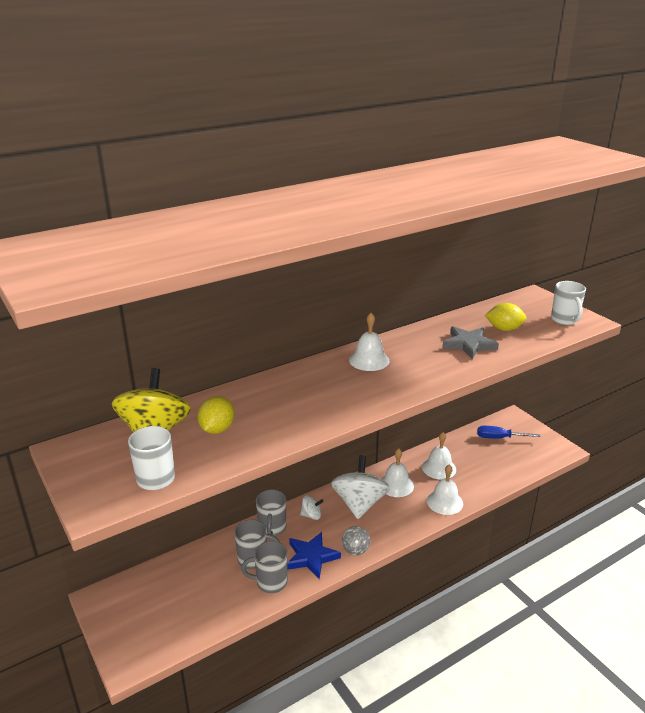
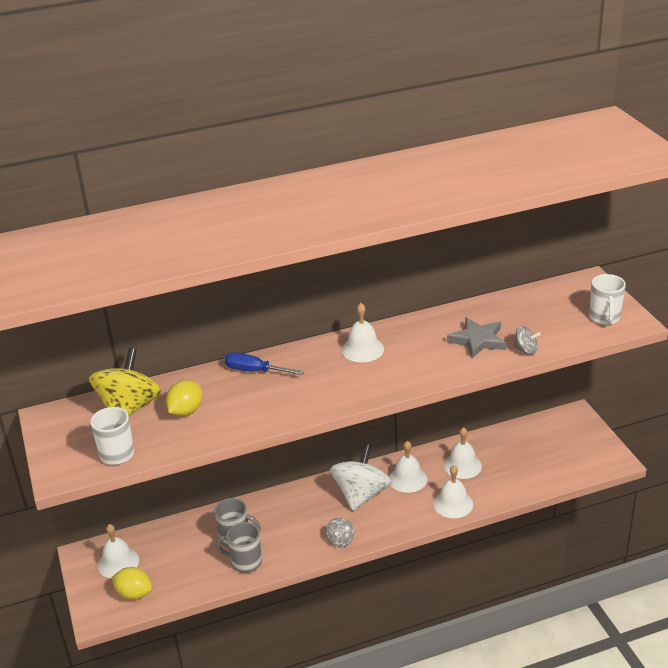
camera: 15 degrees right, 5 degrees up
grey mug [256,490,286,536] -> none
blue star [287,532,341,579] -> none
white spinning top [300,495,323,520] -> none
blue screwdriver [477,426,541,438] -> blue screwdriver moved to [225,352,304,375]
yellow lemon [485,303,527,331] -> yellow lemon moved to [112,567,152,600]
none -> white bell [98,524,139,579]
none -> grey spinning top [513,326,541,355]

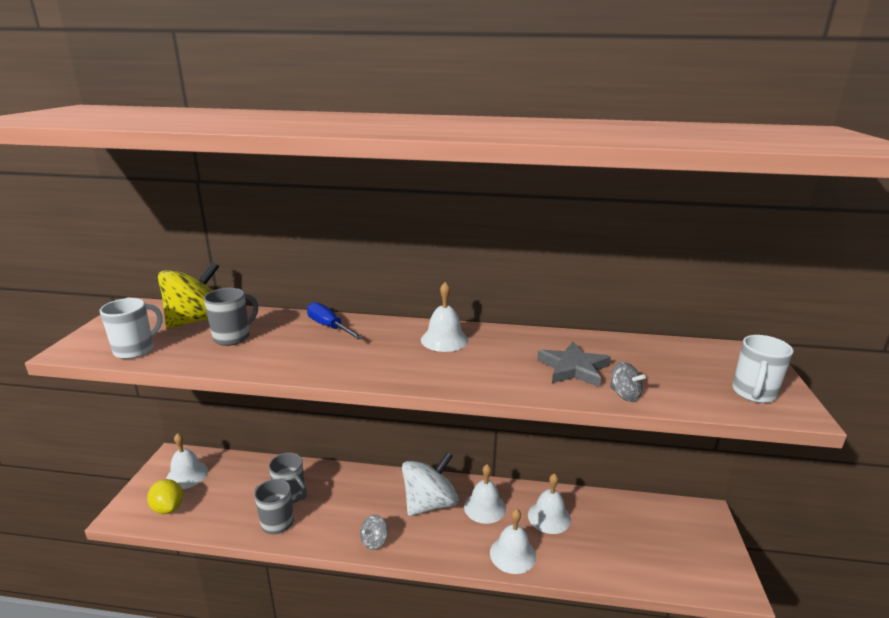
camera: 25 degrees right, 10 degrees down
yellow lemon [166,380,202,416] -> grey mug [204,288,258,346]

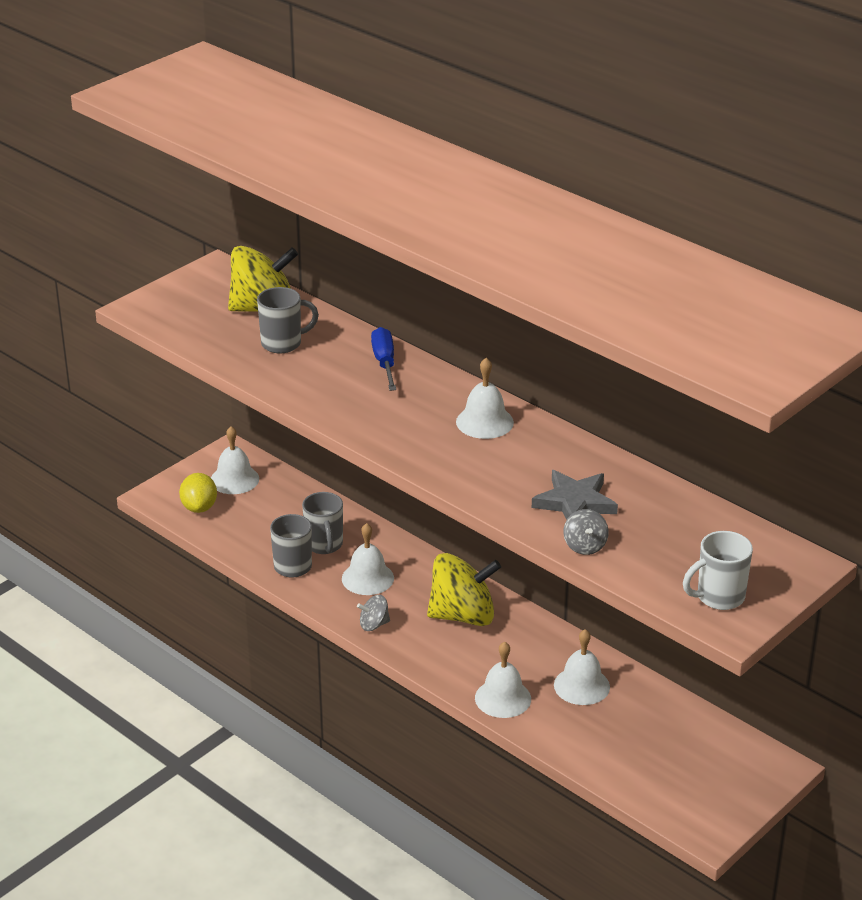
camera: 35 degrees right, 10 degrees up
white mug [100,298,163,359] -> none
white spinning top [402,452,459,516] -> yellow spinning top [427,553,501,626]
white bell [464,464,506,524] -> white bell moved to [342,523,394,595]

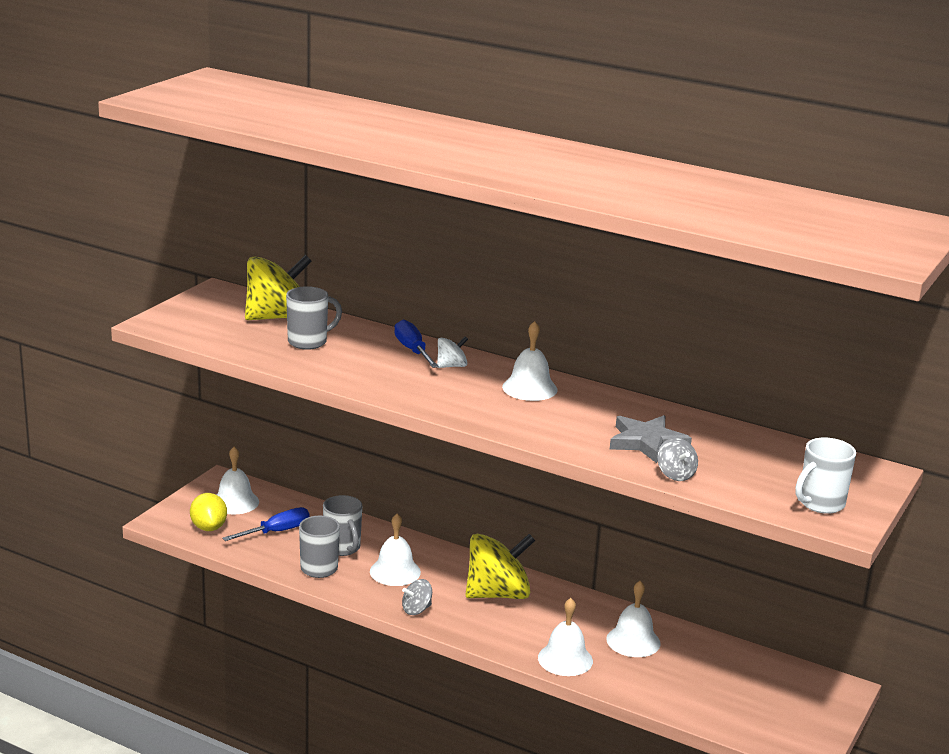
camera: 15 degrees left, 10 degrees down
none -> blue screwdriver [222,507,310,541]
none -> white spinning top [437,336,468,368]

